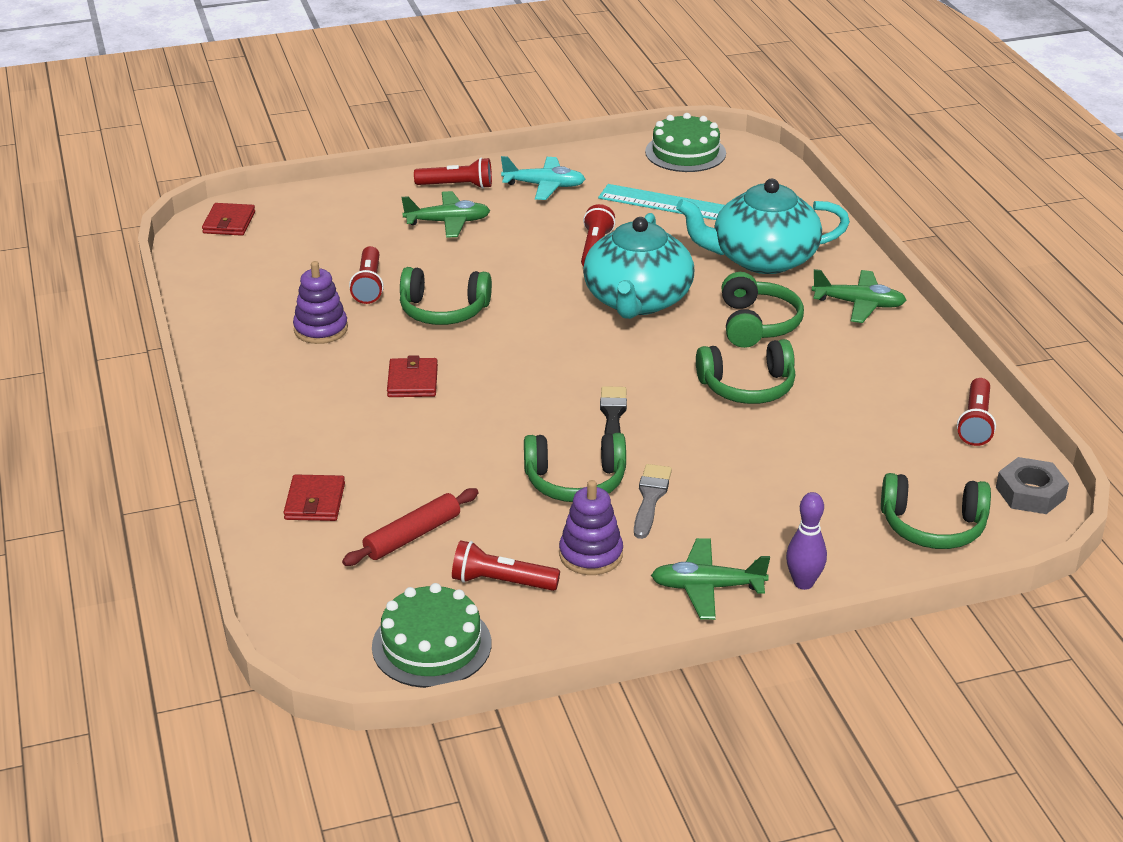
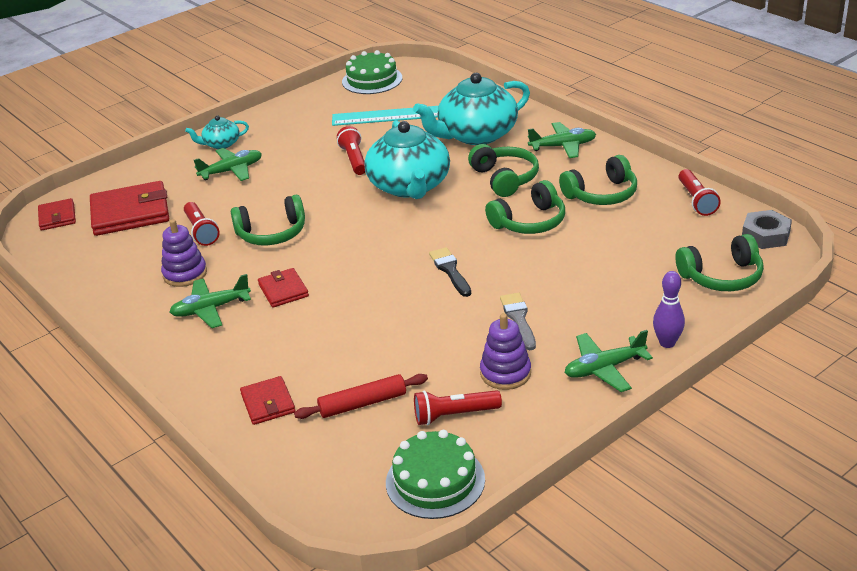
camera: 20 degrees left, 0 degrees up
red rolling pin [342,488,479,566] -> red rolling pin turned 45 degrees clockwise [294,374,428,419]
red flashlight [414,158,492,189] -> turquoise teapot [185,116,249,149]
turquoise plane [501,156,585,200] -> none
green headphones [524,433,626,502] -> green headphones moved to [559,155,637,205]
none -> red wallet [90,181,169,236]
none -> green plane [169,274,251,328]

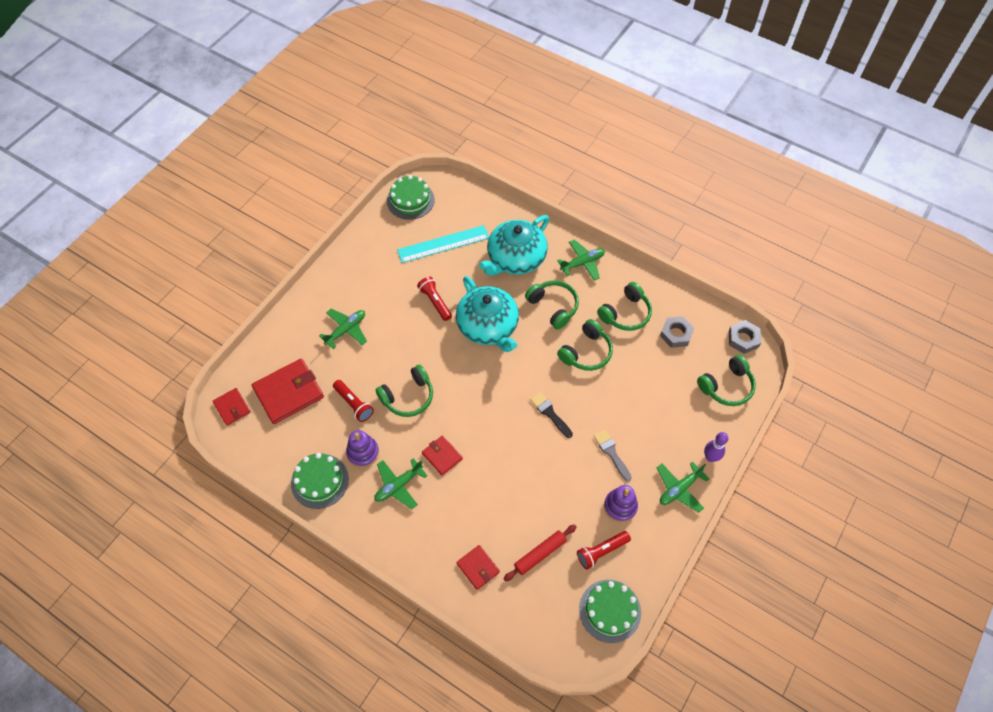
camera: 20 degrees left, 25 degrees up
turquoise teapot [185,116,249,149] -> none
red flashlight [678,169,721,216] -> none
none -> green cake [291,453,349,509]
none -> grey nut [660,316,694,348]

